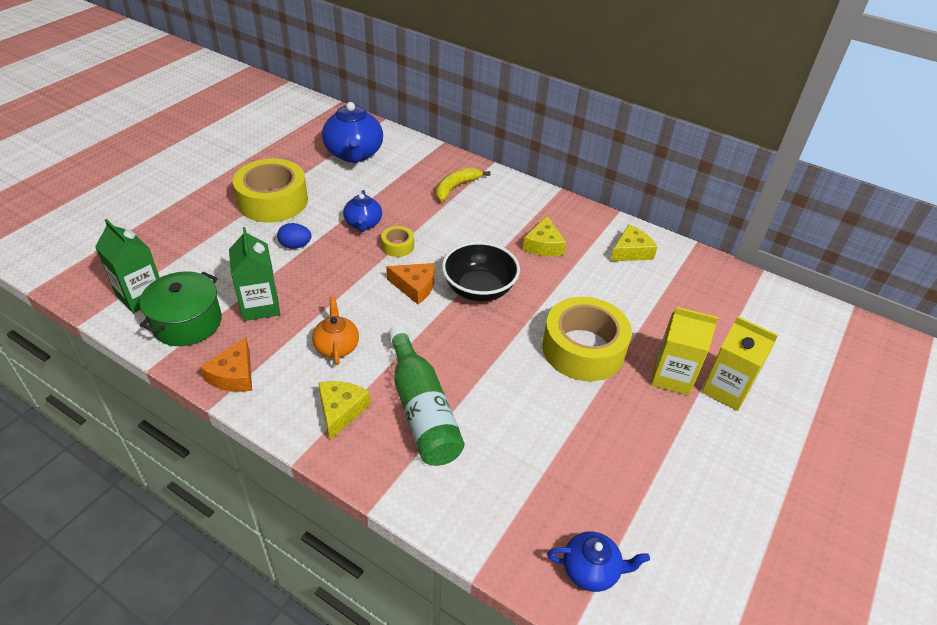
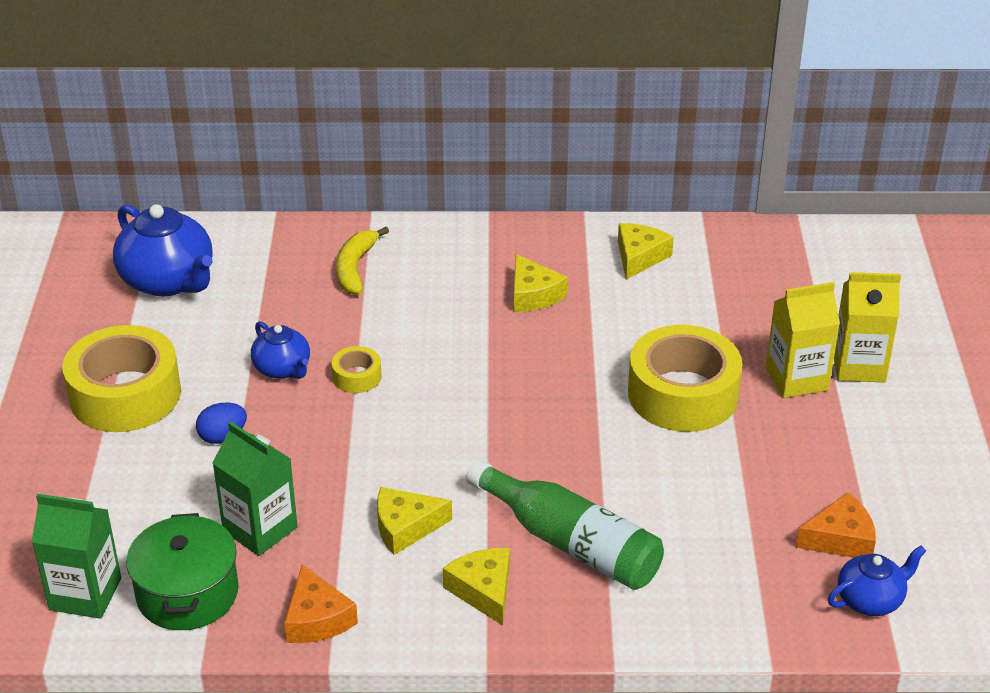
camera: 30 degrees left, 5 degrees down
orange teapot [312,297,359,365] -> yellow cheese [377,487,452,555]
orange cheese [386,263,434,304] -> orange cheese moved to [796,492,876,558]
black bowl [442,242,520,301] -> none

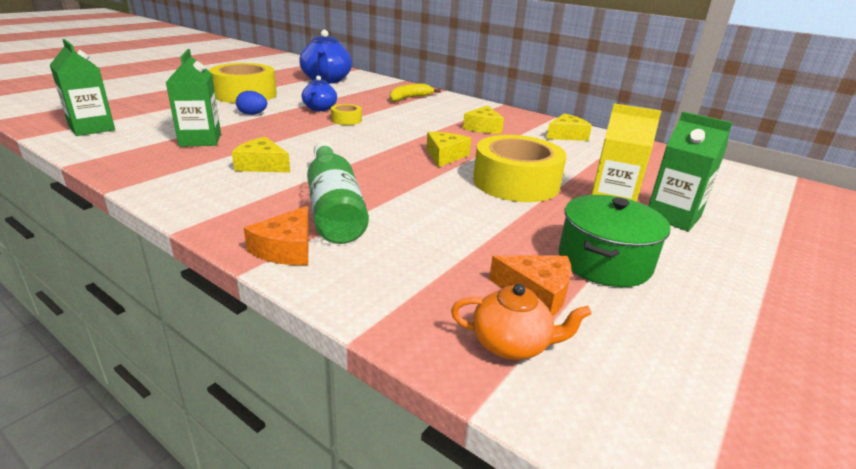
camera: 35 degrees right, 10 degrees down
green pot [126,513,239,630] -> green pot moved to [559,195,670,287]
orange cheese [284,565,358,643] -> orange cheese moved to [244,206,309,265]
yellow cheese [443,548,510,626] -> yellow cheese moved to [426,132,471,167]
blue teapot [828,545,926,616] -> orange teapot [451,284,592,360]
yellow carton [834,272,901,382] -> green carton [648,112,733,231]

